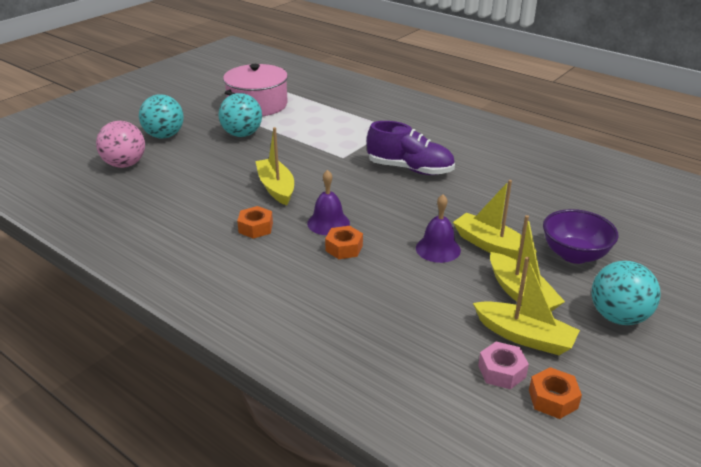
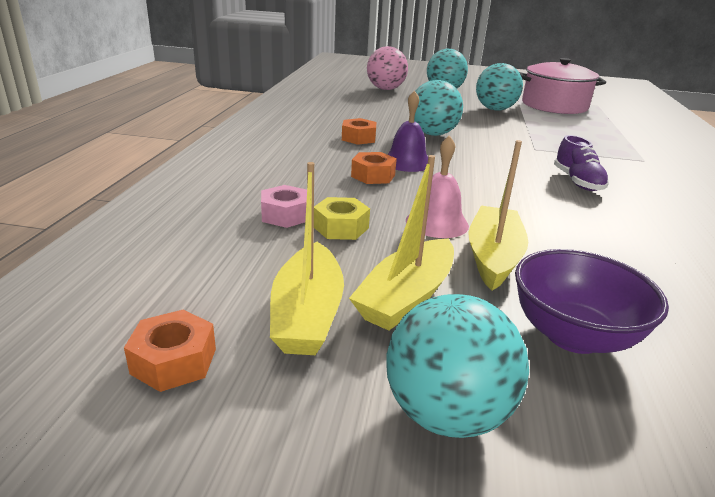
camera: 60 degrees right, 5 degrees down
yellow boat [255,127,294,205] -> turquoise ball [414,80,463,136]
purple shoe [367,121,455,175] -> purple shoe [554,135,609,191], size x0.63
purple bell [416,194,461,263] -> pink bell [406,135,469,238]
pink nut [478,342,529,389] -> pink nut moved to [261,185,307,228]
none -> yellow nut [314,197,370,240]

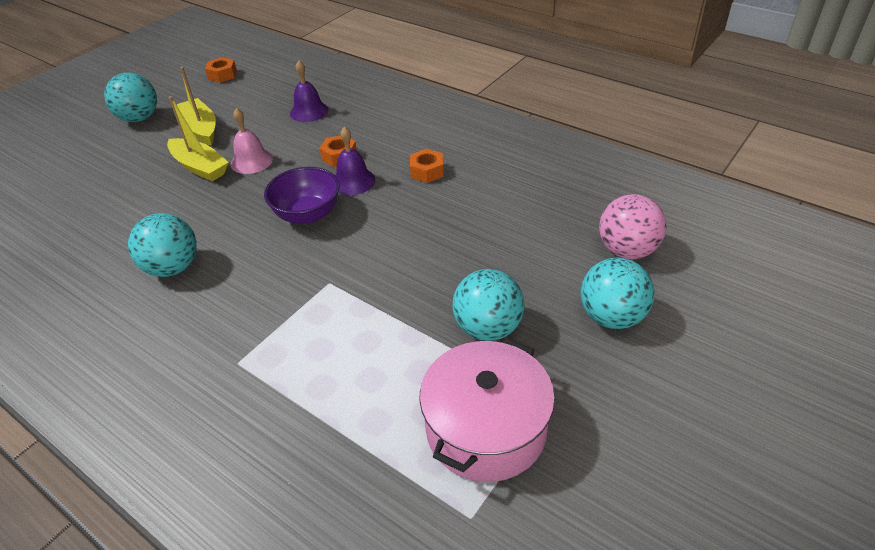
camera: 120 degrees right, 15 degrees up
pink nut [261,185,307,228] -> purple bell [290,61,328,122]
yellow boat [270,162,344,355] -> none
yellow nut [314,197,370,240] -> none
turquoise ball [414,80,463,136] -> turquoise ball moved to [128,213,197,277]
purple bowl [515,249,669,354] -> purple bowl moved to [264,167,340,224]
purple shoe [554,135,609,191] -> none

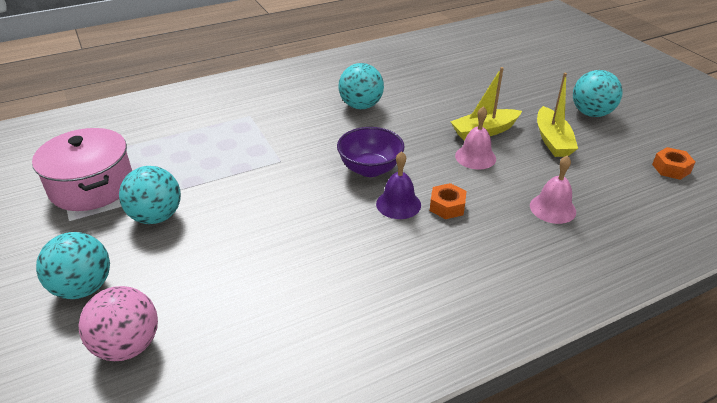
camera: 115 degrees right, 5 degrees down
yellow boat [177,67,216,145] -> yellow boat turned 90 degrees clockwise [537,73,578,157]
purple bell [290,61,328,122] -> pink bell [530,156,576,224]
orange nut [410,149,444,183] -> none

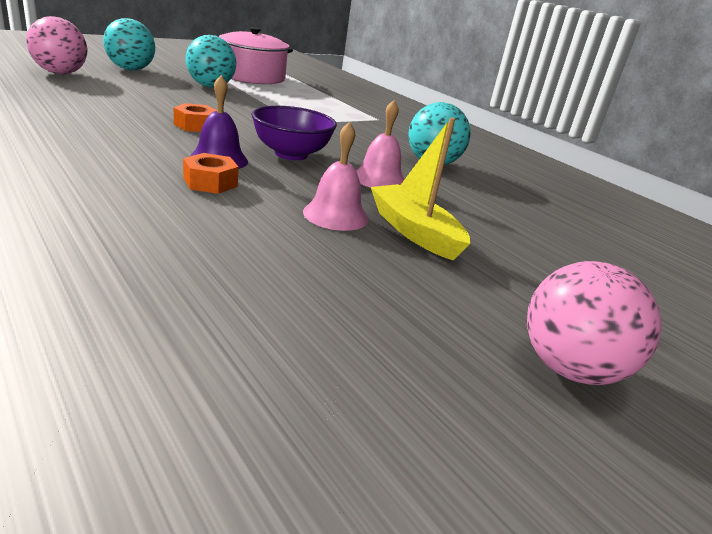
camera: 75 degrees right, 10 degrees down
pink bell [530,156,576,224] -> pink bell moved to [356,100,405,188]
yellow boat [537,73,578,157] -> none
turquoise ball [573,70,623,117] -> pink ball [527,261,662,385]
orange nut [652,147,696,180] -> orange nut moved to [174,103,217,132]

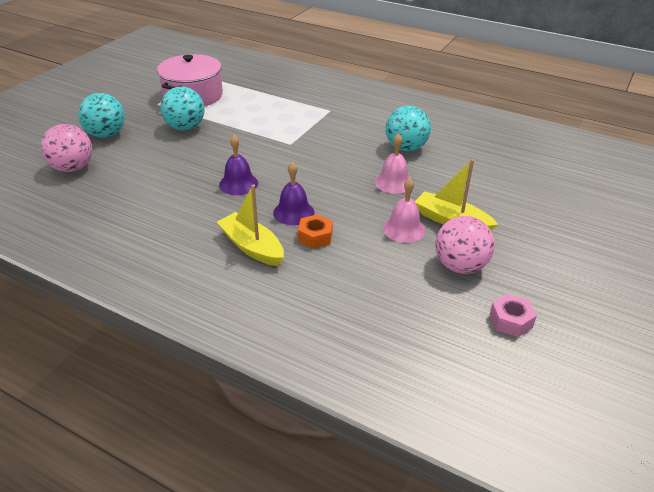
camera: 20 degrees left, 10 degrees up
orange nut [174,103,217,132] -> purple bell [219,135,258,195]
purple bowl [251,106,337,160] -> none
pink ball [527,261,662,385] -> pink ball moved to [435,216,495,274]
none -> yellow boat [217,184,284,266]
none -> pink nut [490,294,537,337]

